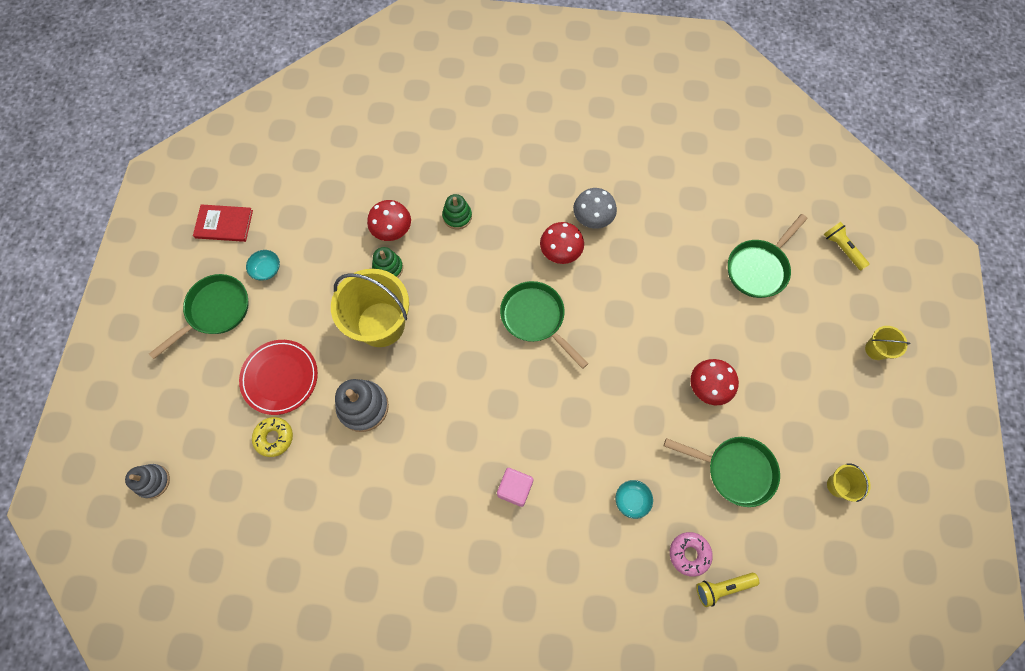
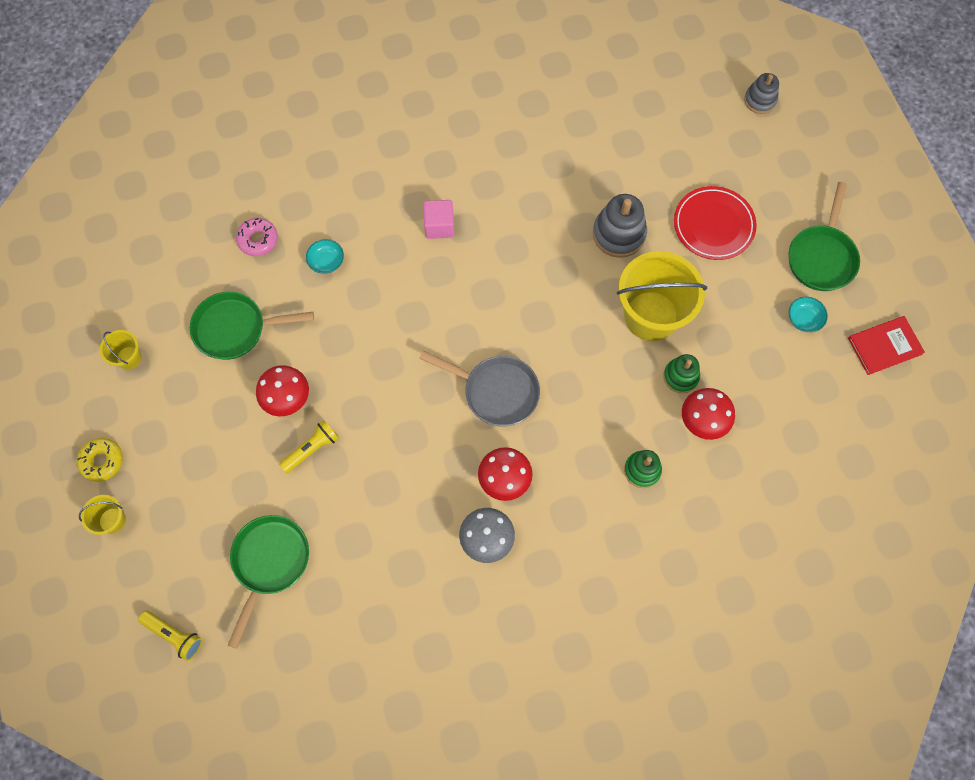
camera: 155 degrees right, 0 degrees up
yellow donut [252,417,293,457] -> yellow donut moved to [77,438,123,482]
green pan [500,281,589,369] -> grey pan [419,351,540,426]
yellow flashlight [696,573,759,607] -> yellow flashlight moved to [279,420,339,473]

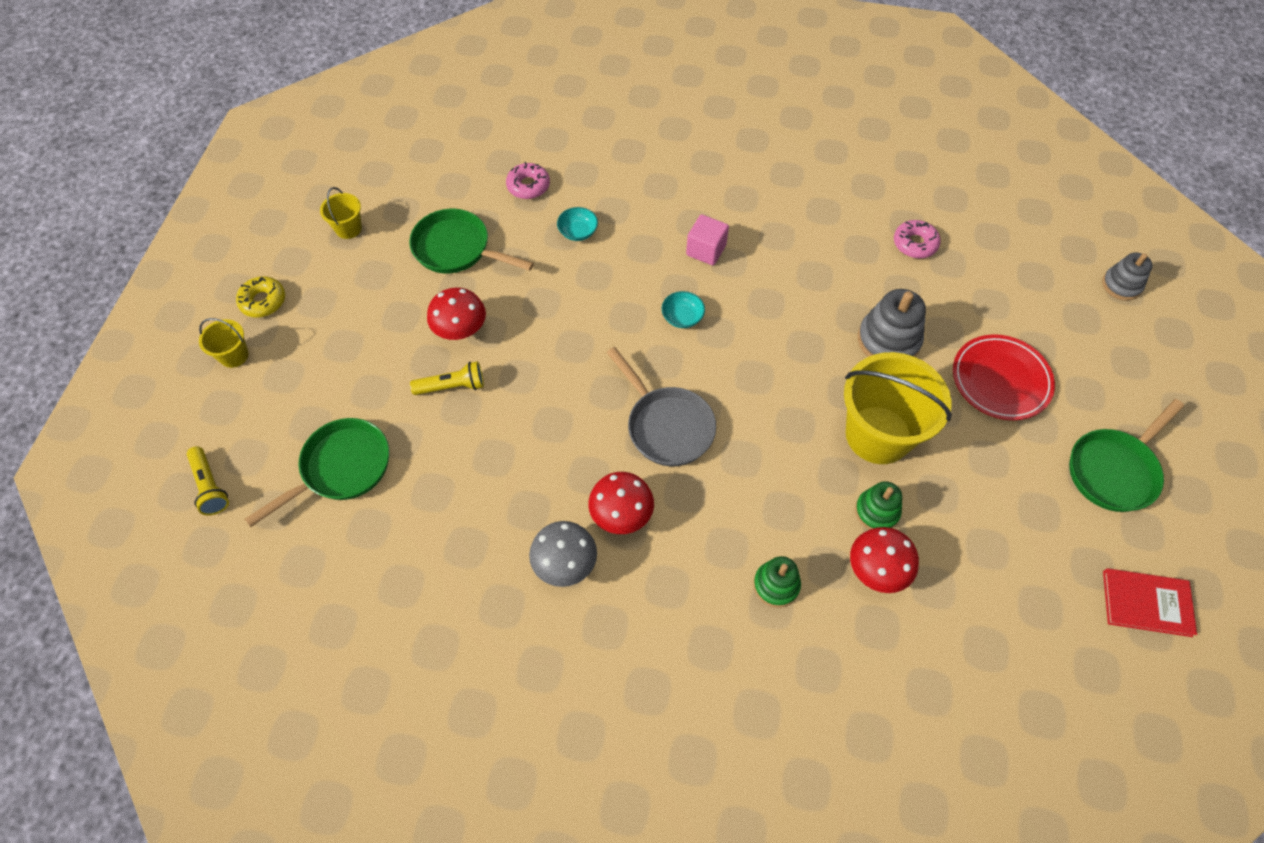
camera: 30 degrees right, 10 degrees down
turquoise bowl [789,297,828,332] -> turquoise bowl moved to [661,291,705,328]
none -> pink donut [894,220,940,259]

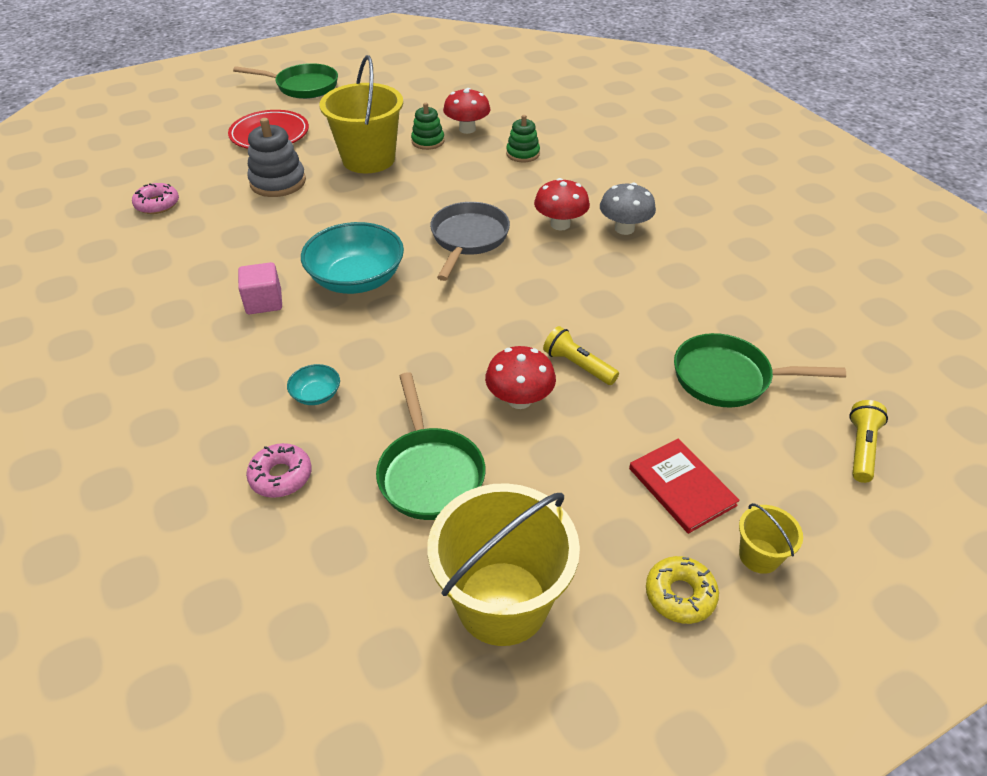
camera: 130 degrees left, 15 degrees down
yellow bucket [320,187,362,239] -> yellow bucket [427,483,580,646], size x2.20
turquoise bowl [661,291,705,328] -> turquoise bowl [301,222,404,294], size x2.22
grey stacking toy [1102,253,1153,301] -> none
red book [1103,568,1197,637] -> red book moved to [629,438,740,534]

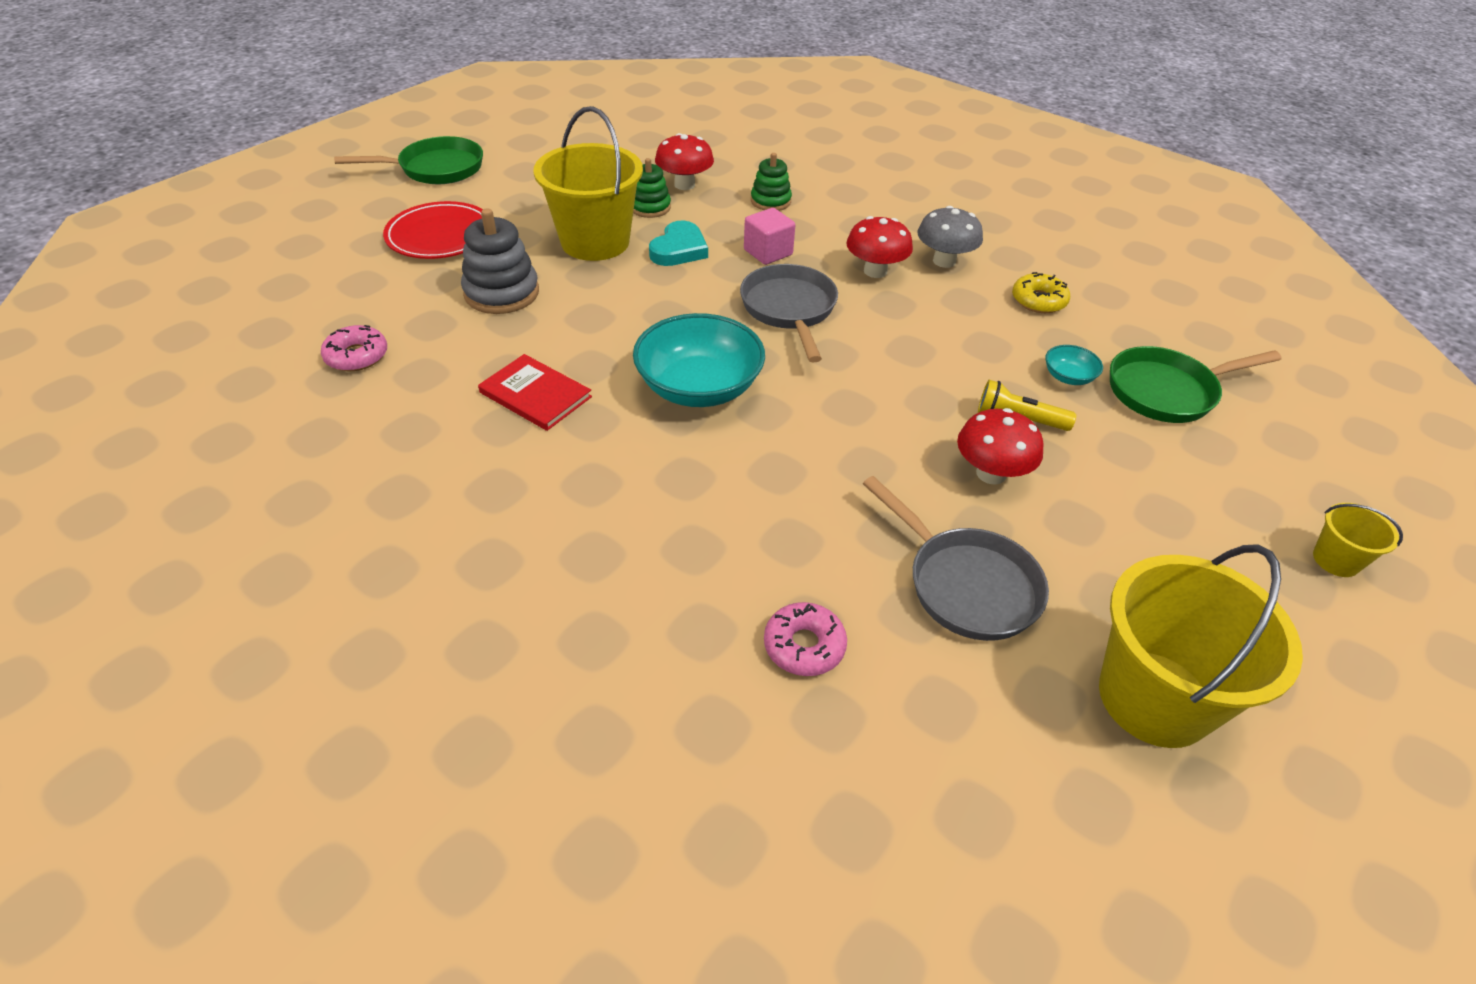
camera: 25 degrees left, 0 degrees up
pink cube [238,262,282,314] -> pink cube moved to [744,208,795,265]
turquoise bowl [287,364,340,405] -> turquoise bowl moved to [1045,345,1103,385]
green pan [376,372,485,520] -> grey pan [863,476,1049,641]
red book [629,438,740,534] -> red book moved to [478,354,592,431]
yellow donut [646,556,719,624] -> yellow donut moved to [1012,272,1070,313]
yellow flashlight [849,400,888,483] -> none
none -> turquoise heart [649,221,708,266]

